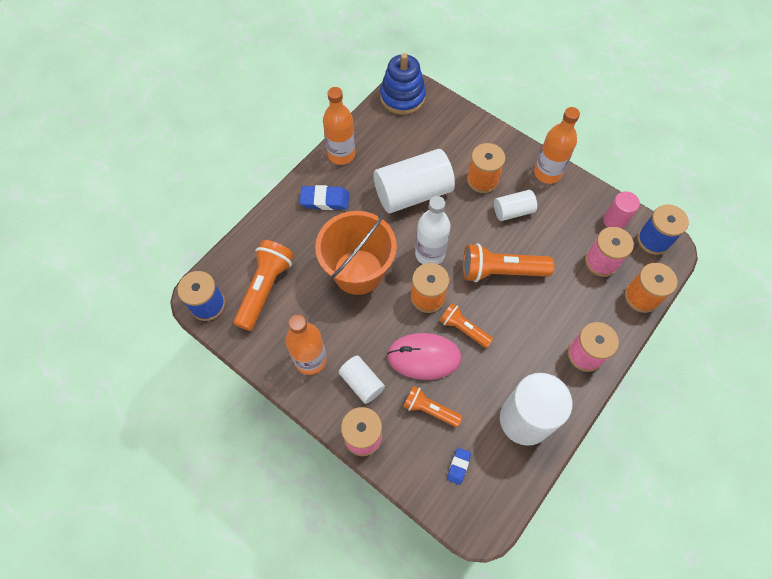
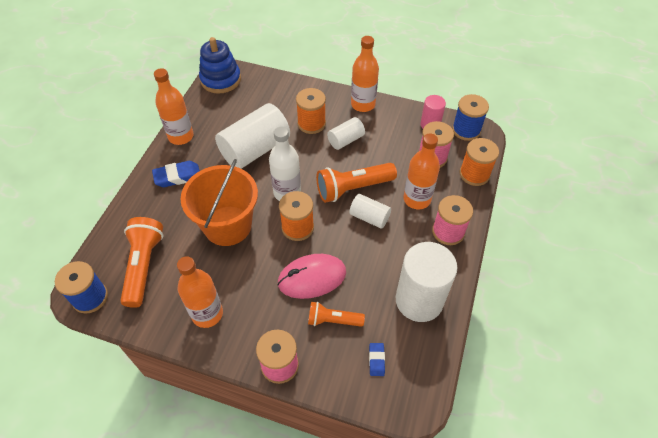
camera: 20 degrees left, 10 degrees down
white cylinder [339,356,385,404] -> white cylinder moved to [349,194,391,229]
orange flashlight [439,303,493,348] -> none
none -> orange bottle [403,134,440,209]

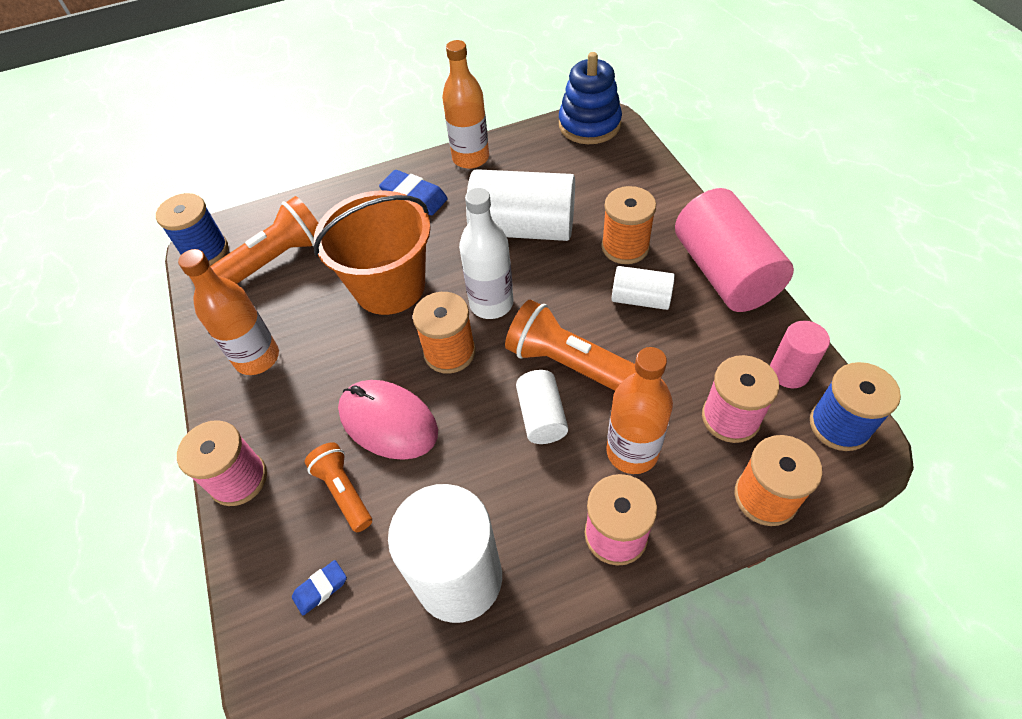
camera: 55 degrees right, 0 degrees up
orange bottle [351,36,379,112] -> pink cylinder [675,188,794,312]

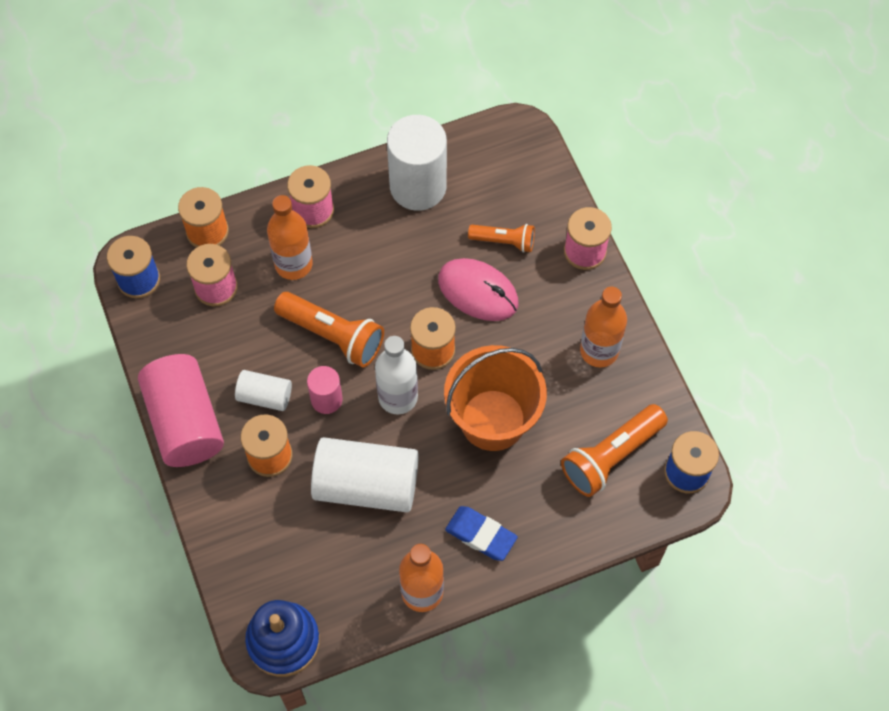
camera: 175 degrees right, 10 degrees up
blue eraser [292,560,347,616] -> none
orange flashlight [305,442,372,532] -> orange flashlight turned 45 degrees counterclockwise [468,224,535,253]
white cylinder [516,370,568,444] -> none
pink cylinder [770,321,830,388] -> pink cylinder moved to [307,366,343,414]

